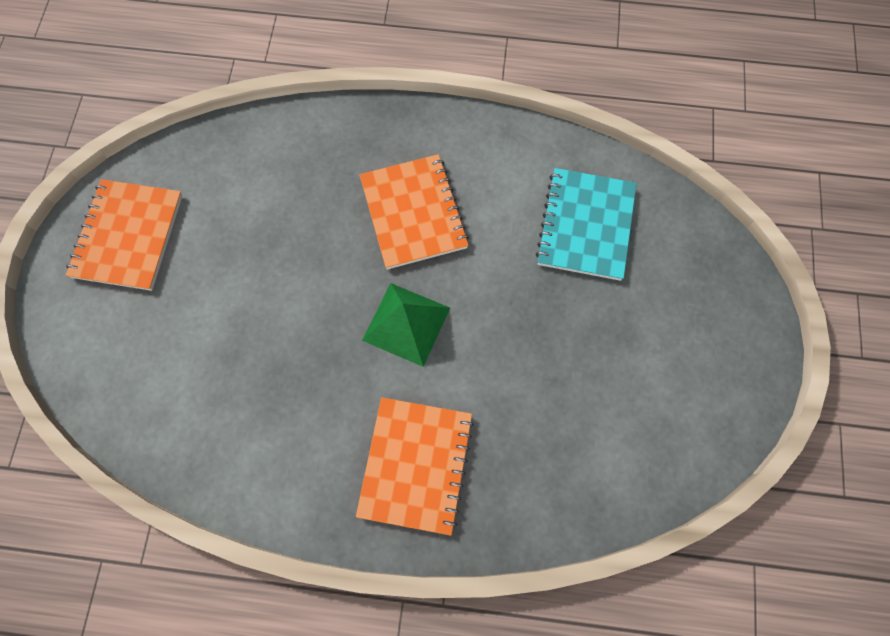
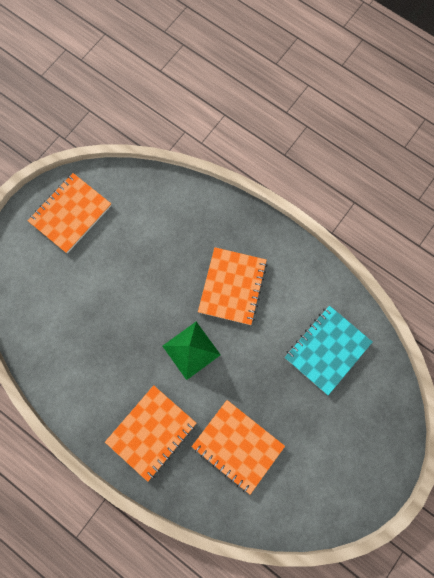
camera: 30 degrees right, 5 degrees up
none -> orange notebook [191,400,285,495]

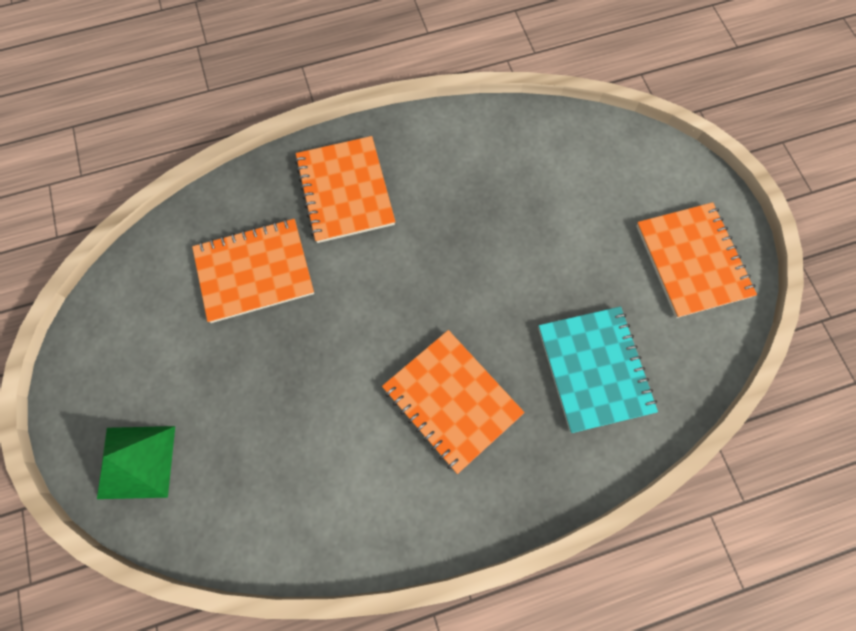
camera: 125 degrees right, 5 degrees down
green pyramid [163,322,221,380] -> green pyramid moved to [97,426,175,499]
turquoise notebook [285,306,372,395] -> turquoise notebook moved to [538,307,658,433]

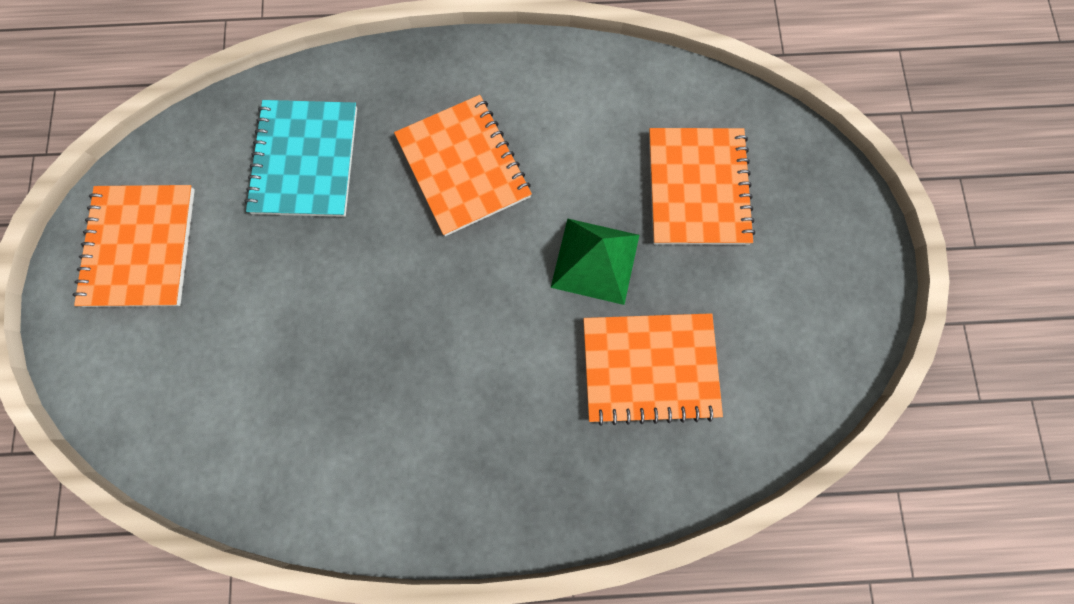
camera: 165 degrees left, 5 degrees up
green pyramid [97,426,175,499] -> green pyramid moved to [551,219,639,305]
orange notebook [295,136,395,243] -> orange notebook moved to [649,128,755,245]

